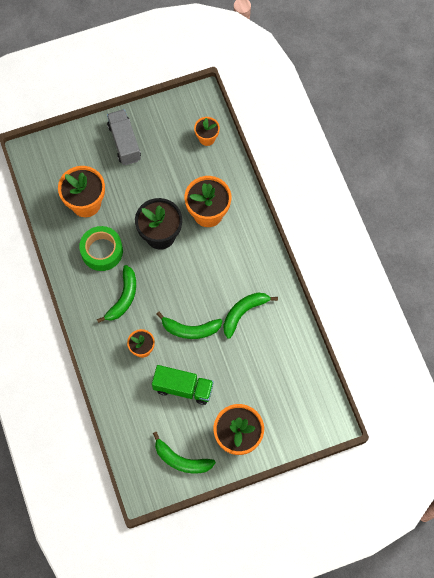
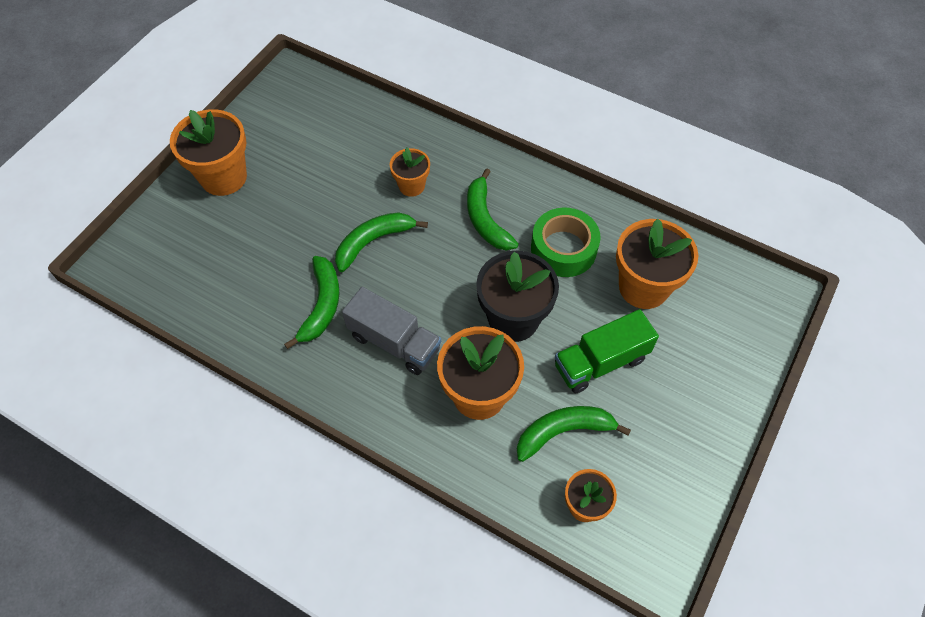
camera: 140 degrees right, 10 degrees down
grey truck [107,109,141,165] -> grey truck moved to [342,287,441,375]
green truck [152,365,214,405] -> green truck moved to [555,309,659,393]
green banana [153,432,216,473] -> green banana moved to [517,406,631,462]

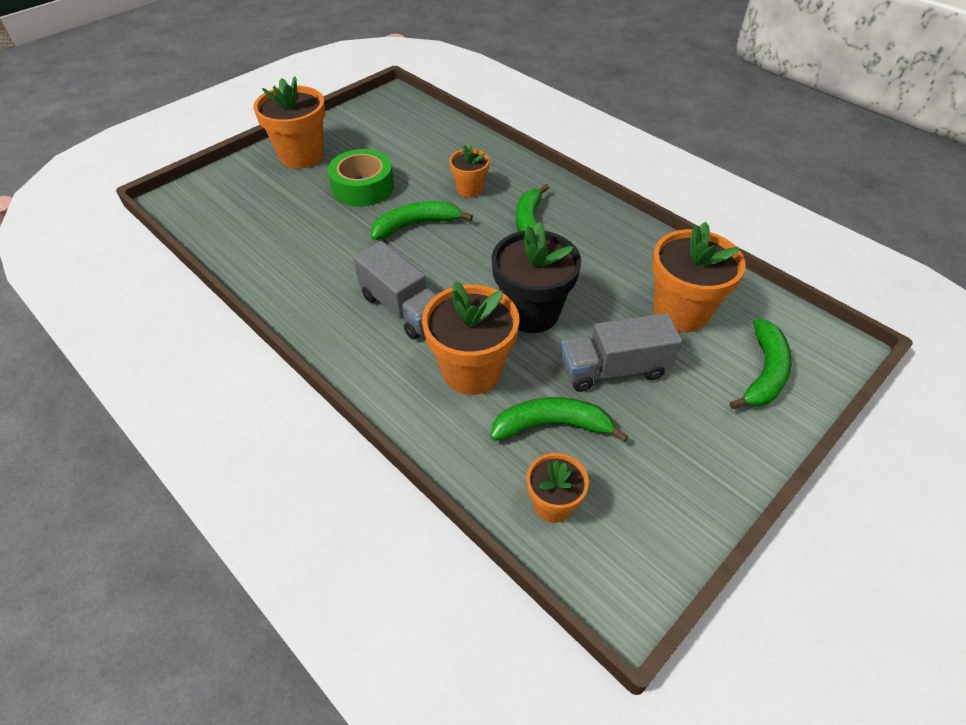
camera: 15 degrees right, 10 degrees down
green banana [284,256,340,349] -> green banana moved to [730,318,792,409]
green tape [531,208,601,277] -> green tape moved to [328,149,394,207]
green truck [555,309,659,393] -> grey truck [561,313,682,392]

